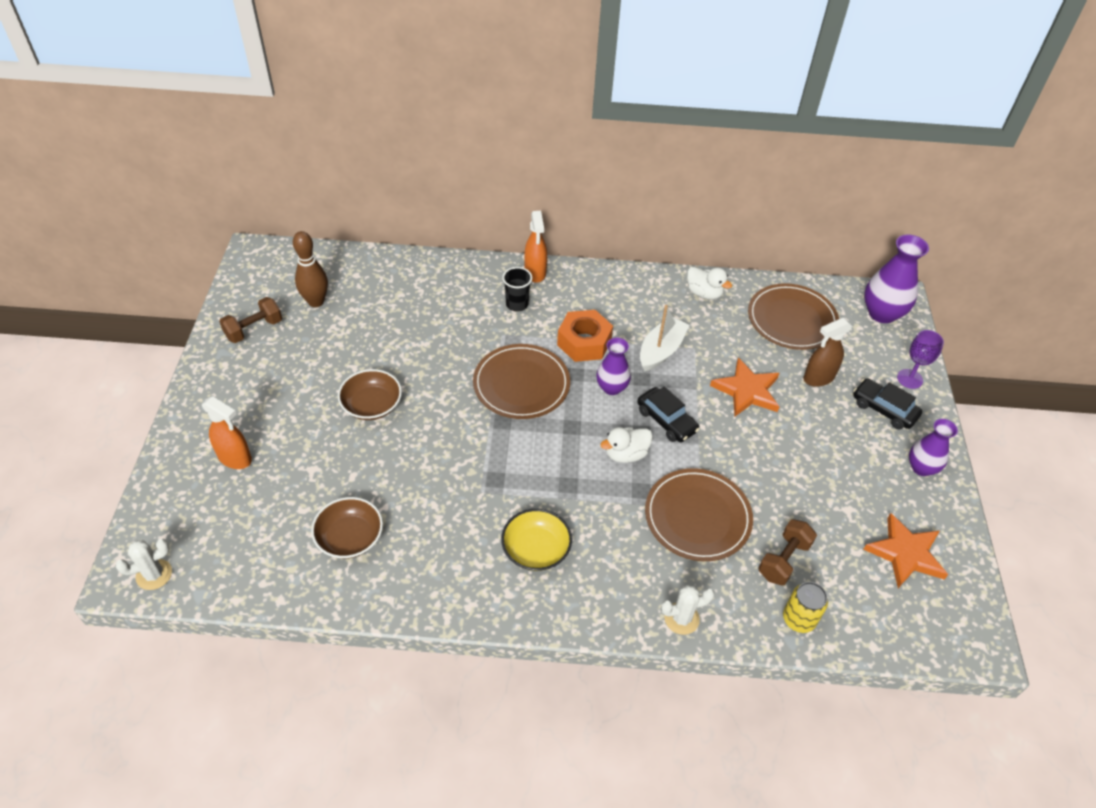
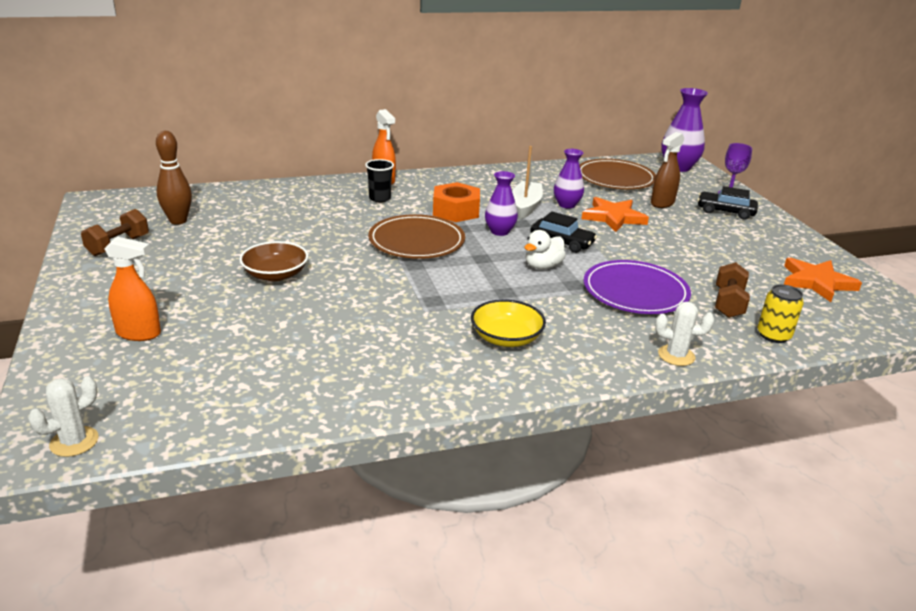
camera: 20 degrees left, 20 degrees down
brown bowl [311,497,383,559] -> none
brown plate [645,468,753,561] -> purple plate [584,260,691,314]
white cactus [661,585,714,635] -> white cactus turned 45 degrees clockwise [655,302,714,366]
white duck [687,266,732,300] -> none
purple vase [909,419,958,476] -> purple vase moved to [554,149,584,209]

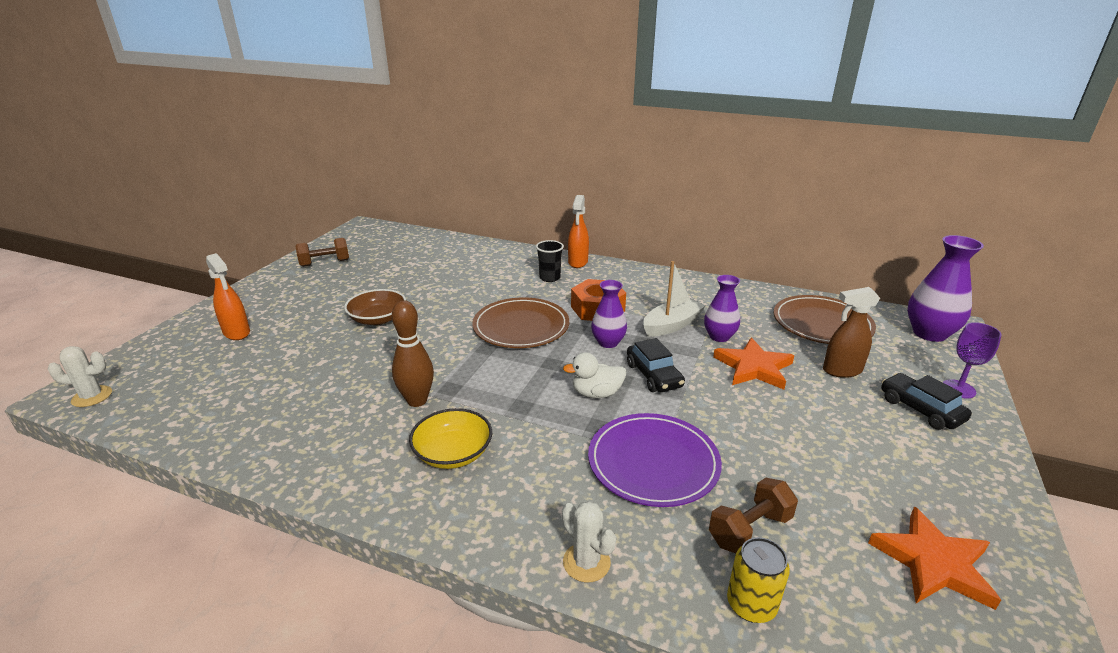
camera: 40 degrees right, 0 degrees up
brown bowling pin [156,131,192,225] -> brown bowling pin moved to [392,300,434,407]

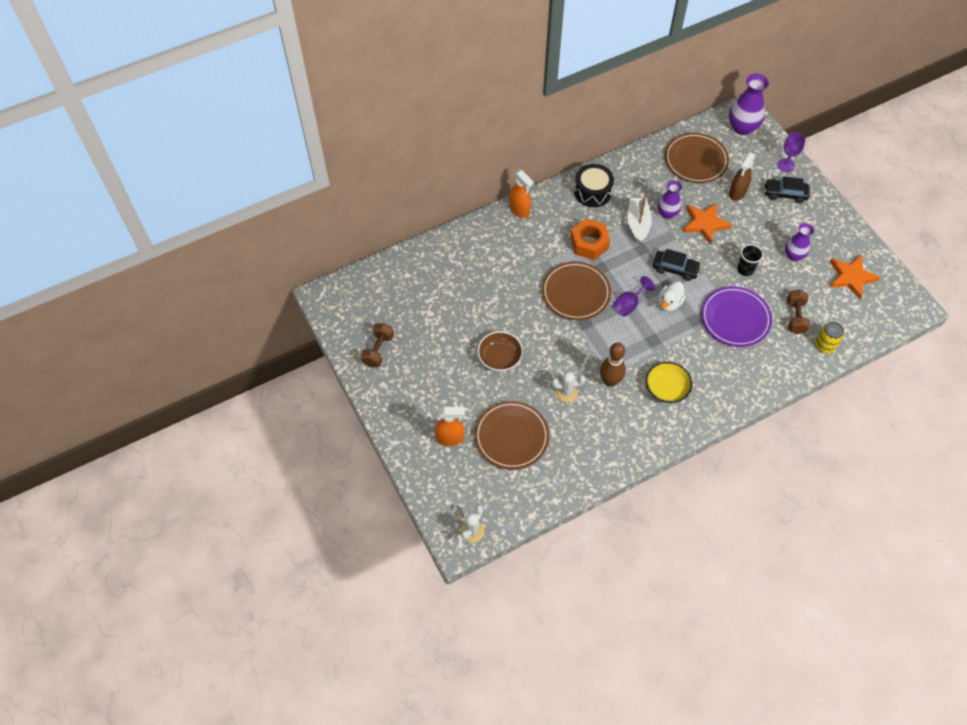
camera: 50 degrees left, 30 degrees up
black cup [536,240,564,282] -> black cup moved to [737,244,763,276]
white cactus [562,501,616,582] -> white cactus moved to [552,371,585,402]
purple vase [591,280,627,348] -> purple vase moved to [785,223,814,261]
none -> brown plate [474,401,550,470]
none -> black drum [574,164,614,207]
none -> purple goblet [613,276,655,317]

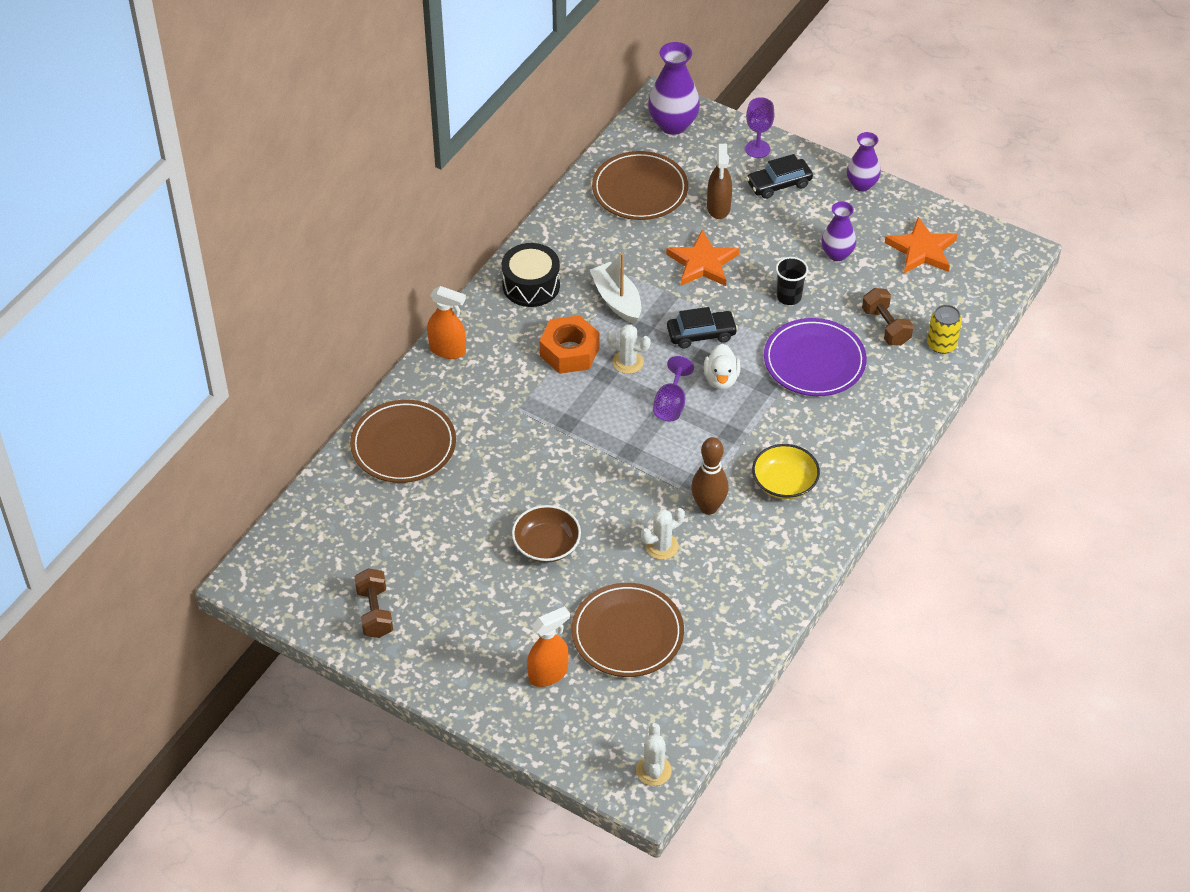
camera: 30 degrees left, 10 degrees down
brown plate [542,261,611,320] -> brown plate moved to [350,400,456,483]
purple vase [658,181,682,219] -> purple vase moved to [847,132,881,191]
none -> white cactus [607,324,651,374]

